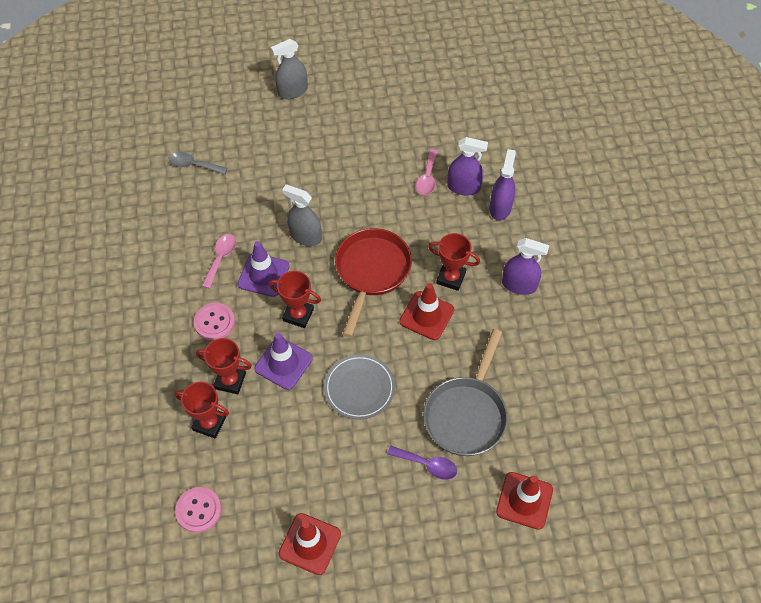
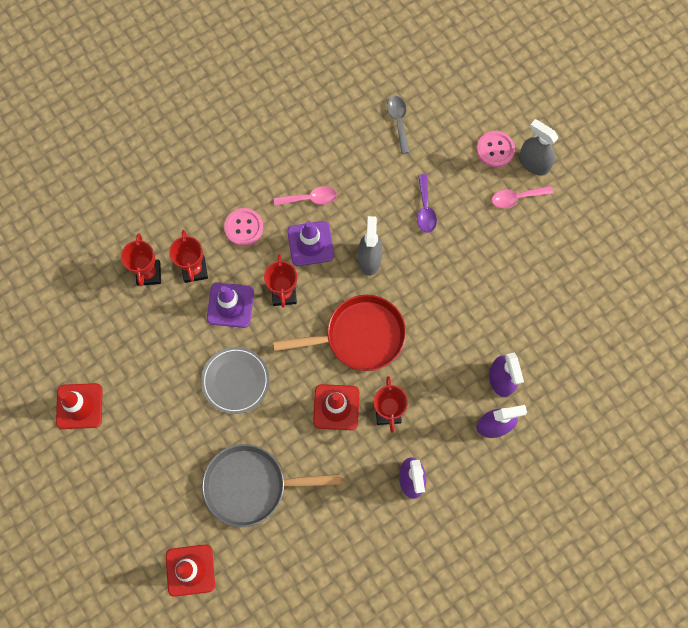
camera: 65 degrees right, 15 degrees up
pink button [175,487,221,533] -> pink button moved to [477,131,515,167]
purple spoon [387,446,457,480] -> purple spoon moved to [417,174,437,233]
pink spoon [416,149,438,195] -> pink spoon moved to [492,186,553,208]

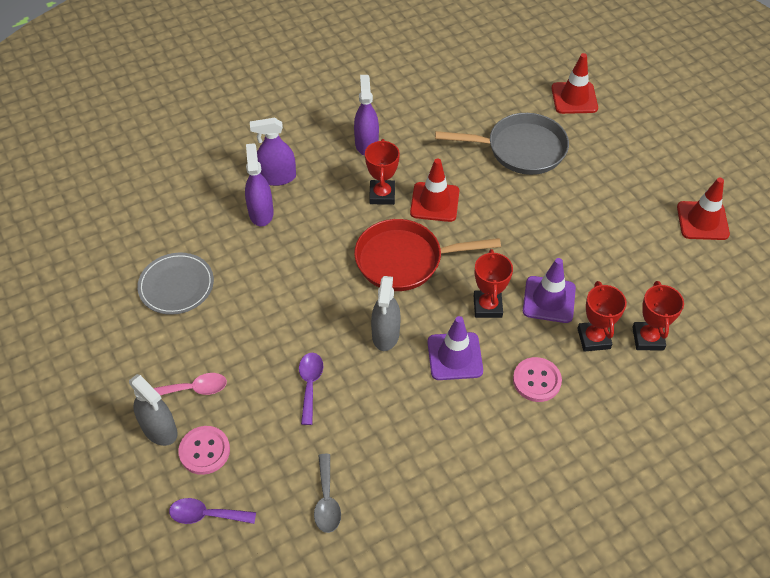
camera: 175 degrees left, 20 degrees down
grey plate [201,347,269,414] -> grey plate moved to [137,253,214,315]
pink spoon [274,186,337,206] -> none
none -> purple spoon [169,498,256,524]

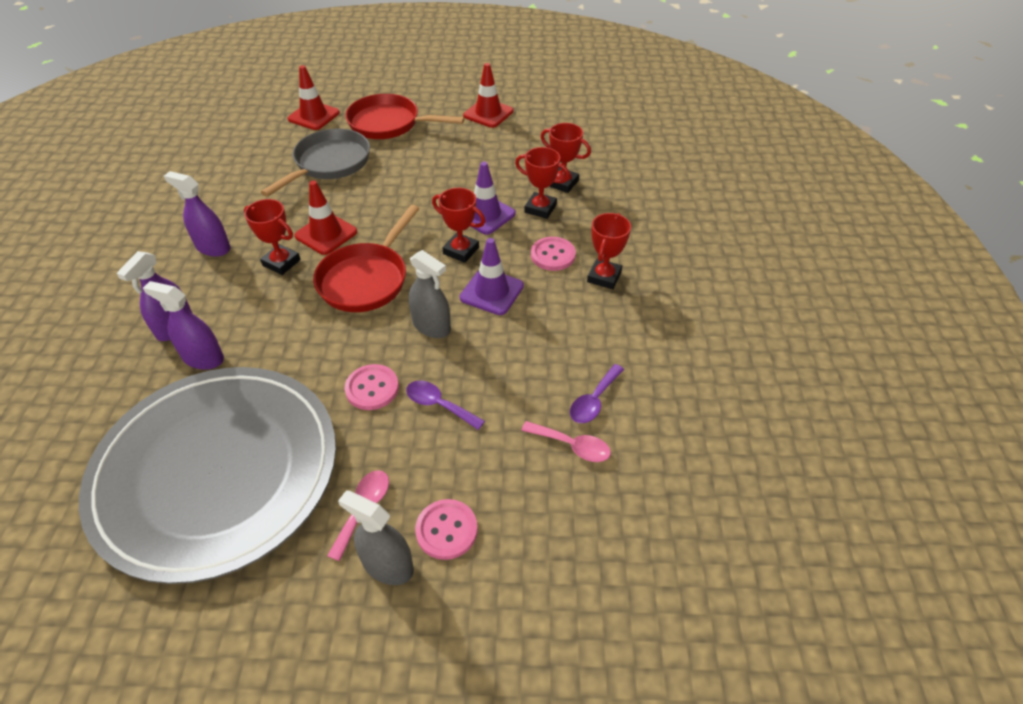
camera: 60 degrees left, 5 degrees down
grey spray bottle [129,374,178,446] -> grey spray bottle turned 135 degrees counterclockwise [338,490,414,585]
grey plate [137,253,214,315] -> grey plate [79,367,336,584], size x2.47
purple spoon [169,498,256,524] -> purple spoon moved to [570,364,624,423]
grey spoon [314,454,341,533] -> pink spoon [521,421,611,462]
none -> red pan [345,94,465,139]
none -> pink button [345,364,399,410]
none -> red trophy [587,213,631,289]

